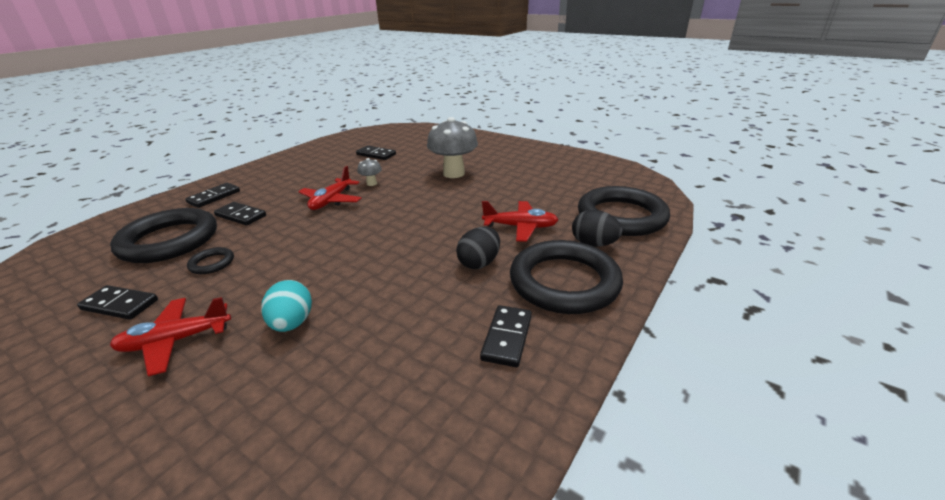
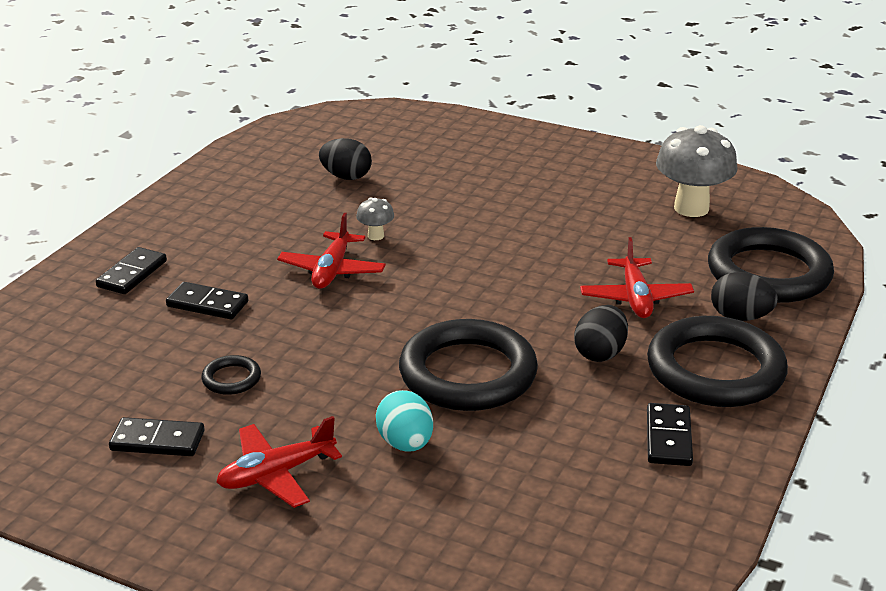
camera: 10 degrees left, 0 degrees up
black ring [110,208,217,263] -> black ring moved to [399,319,538,411]
black domino [356,145,396,160] -> black egg [319,138,372,180]
grey mushroom [427,117,478,178] -> grey mushroom moved to [656,125,737,217]
red plane [482,201,558,242] -> red plane turned 90 degrees clockwise [580,237,694,318]

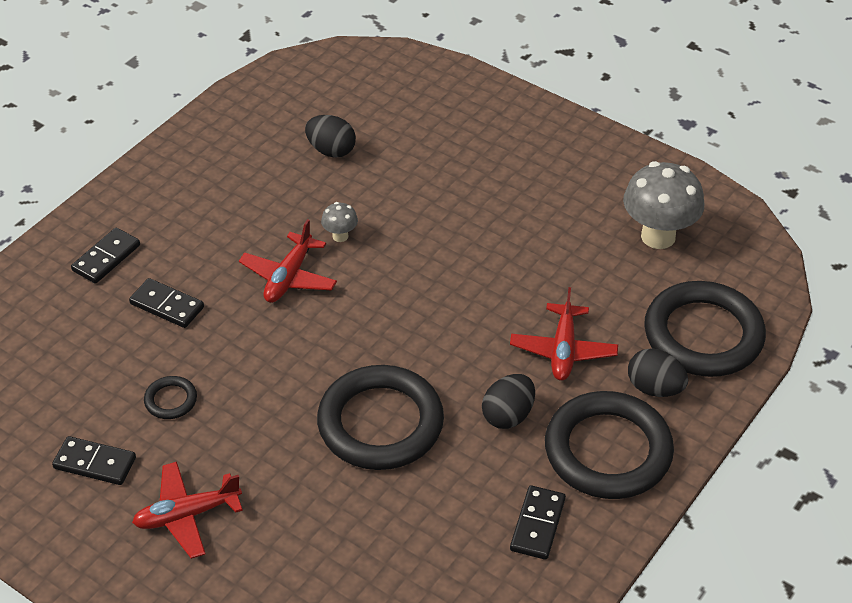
camera: 10 degrees right, 15 degrees up
turquoise egg [376,390,433,452] -> none

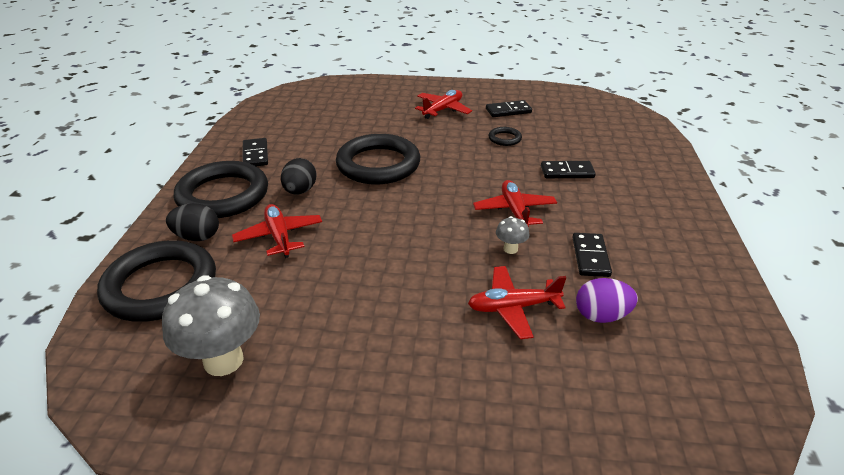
camera: 150 degrees right, 10 degrees down
black domino [71,228,140,284] -> black domino moved to [572,233,612,277]
black egg [305,115,356,158] -> purple egg [576,278,638,323]
none -> red plane [468,266,567,339]

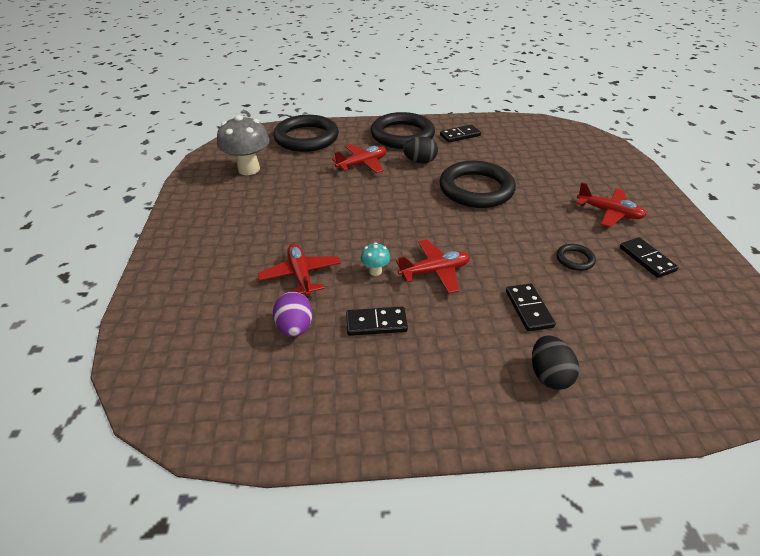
camera: 80 degrees right, 5 degrees up
black egg [166,203,219,241] -> black egg moved to [532,335,579,390]
grey mushroom [496,216,530,254] -> turquoise mushroom [361,242,390,276]

